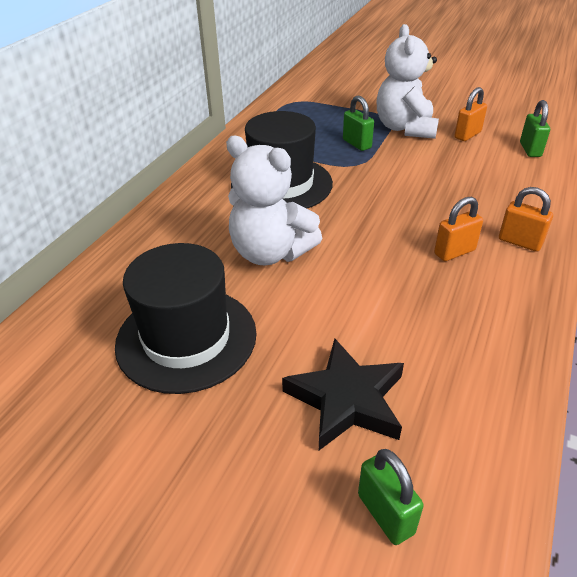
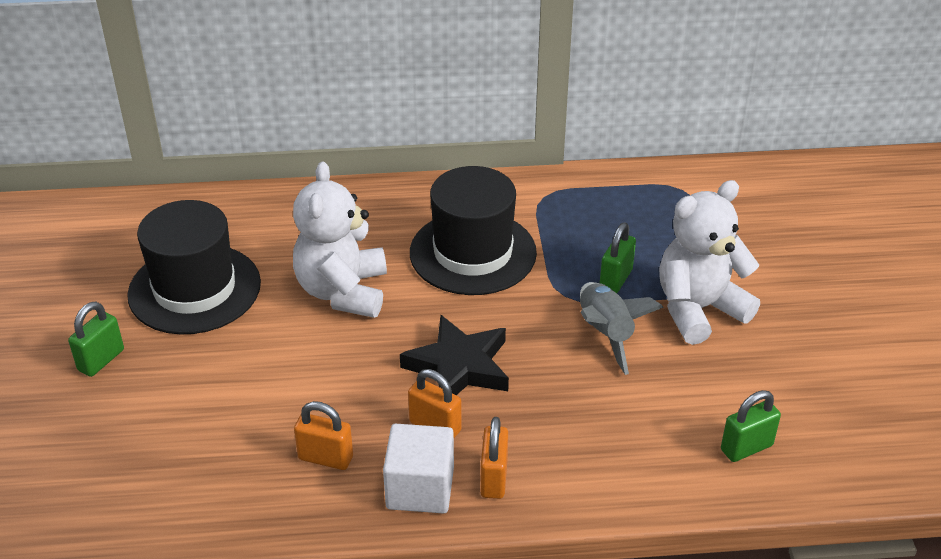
camera: 60 degrees right, 0 degrees up
black star [282,339,404,450] -> black star moved to [400,315,509,395]
green padlock [358,449,424,545] -> green padlock moved to [68,302,124,377]
orange padlock [454,87,487,141] -> orange padlock moved to [294,401,353,470]
none -> white cube [383,424,454,514]
none -> grey rocket [580,282,664,375]

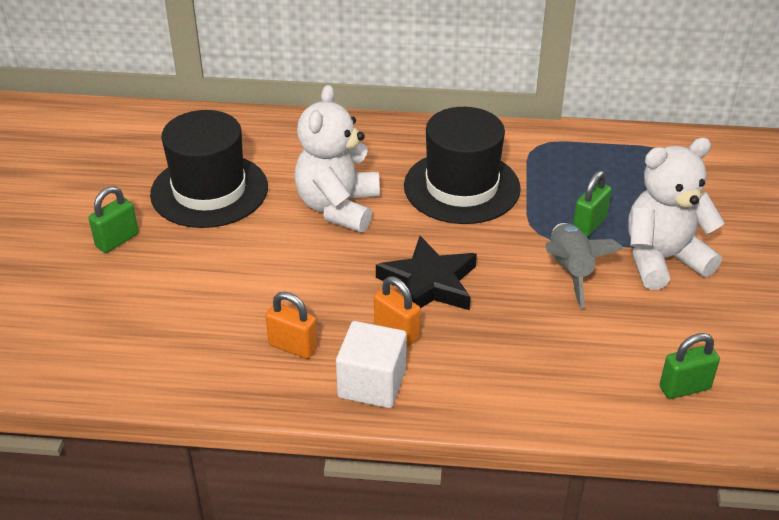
camera: 10 degrees right, 0 degrees up
orange padlock [480,417,508,499] -> none

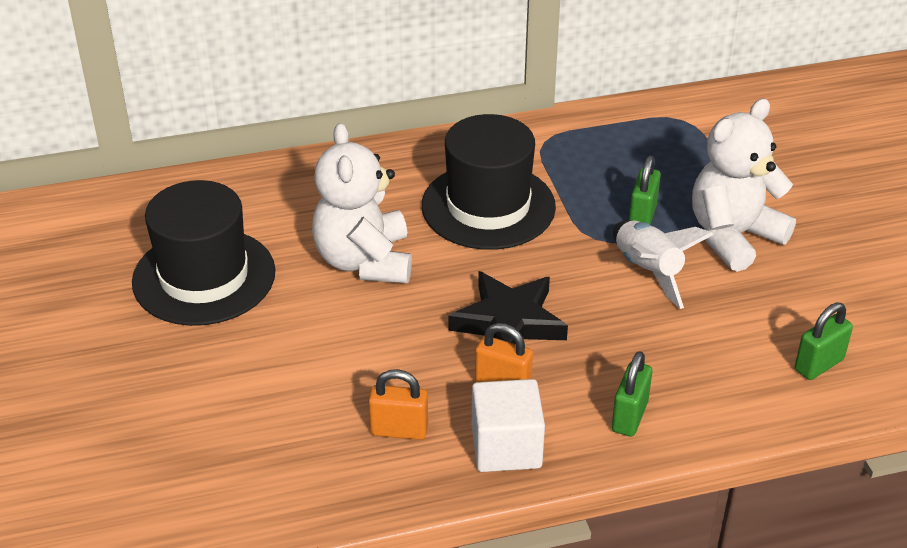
camera: 20 degrees left, 0 degrees up
green padlock [88,186,138,253] -> green padlock moved to [612,351,652,437]
grey rocket [545,223,623,309] -> white rocket [613,220,714,309]

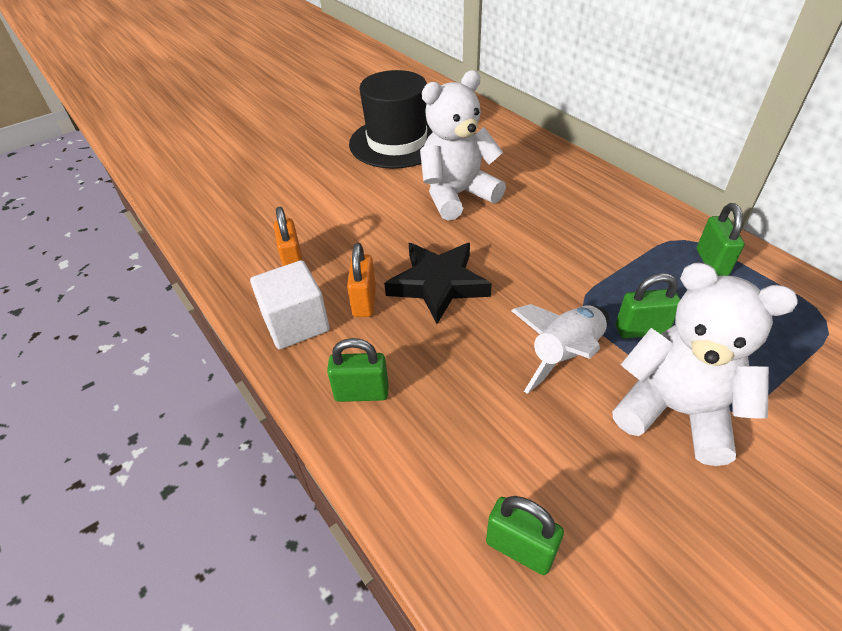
camera: 70 degrees right, 5 degrees up
black hat [422,114,556,250] -> none
none -> green padlock [697,203,745,276]

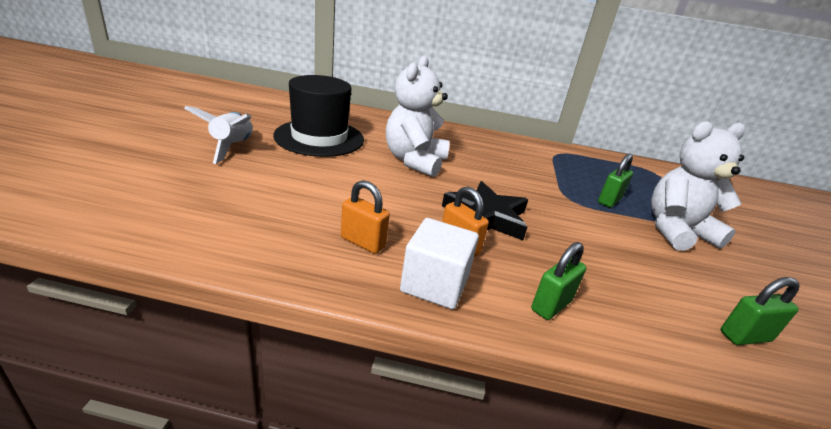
camera: 50 degrees left, 15 degrees down
white rocket [511,304,609,394] -> white rocket moved to [184,106,253,164]
green padlock [697,203,745,276] -> none

